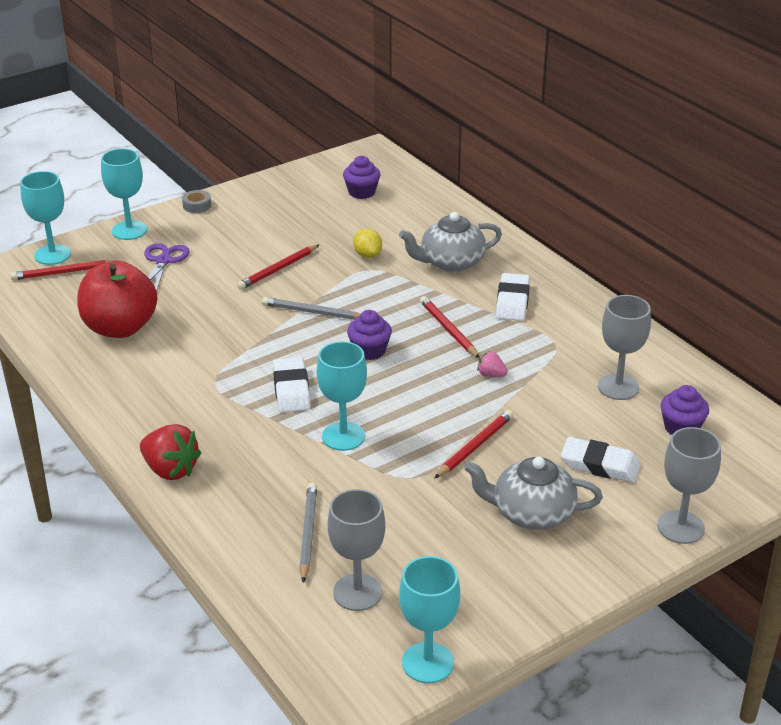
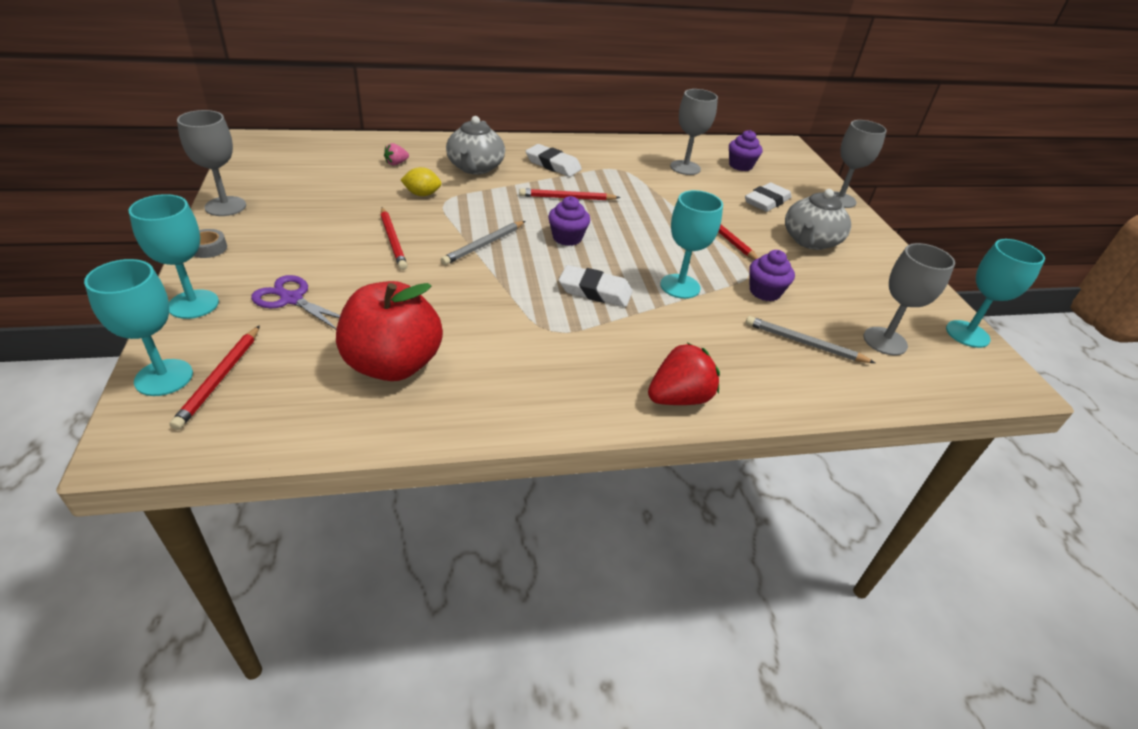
camera: 70 degrees left, 5 degrees up
purple cupcake [343,156,380,199] -> purple cupcake moved to [749,250,795,301]
pink strawberry [477,351,508,377] -> pink strawberry moved to [384,143,409,166]
none -> grey goblet [177,110,246,216]

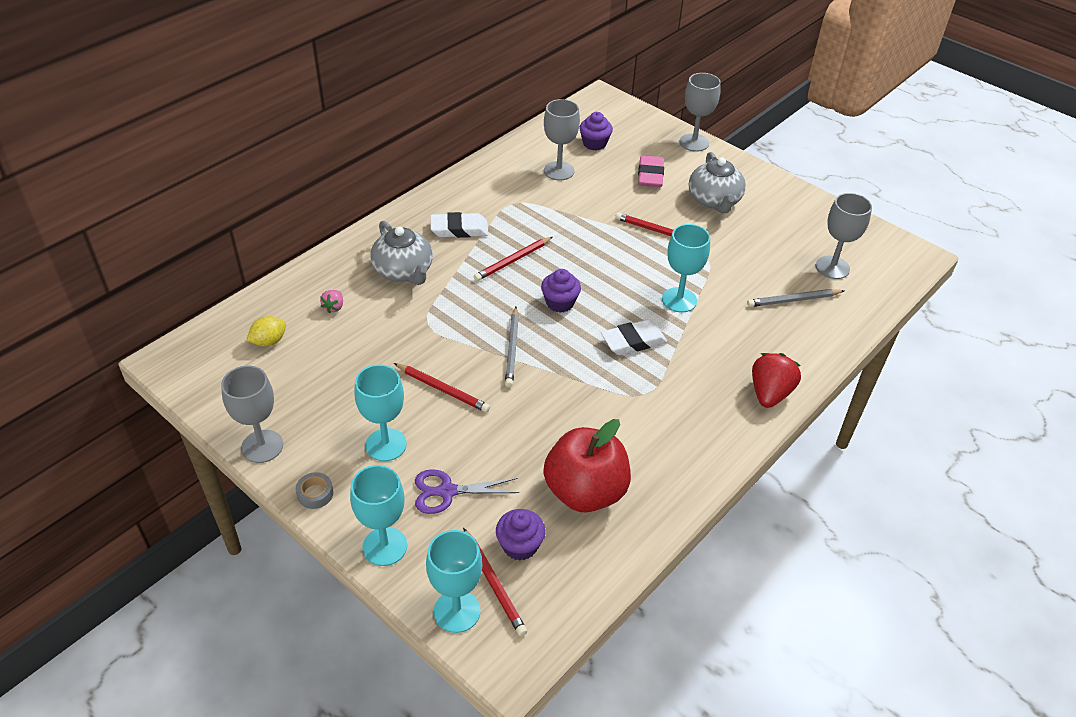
camera: 35 degrees left, 5 degrees up
yellow lemon [401,167,442,196] -> yellow lemon moved to [246,316,286,346]
white eraser [745,182,791,212] -> pink eraser [638,155,664,187]
purple cupcake [749,250,795,301] -> purple cupcake moved to [496,509,546,561]
turquoise goblet [946,239,1045,348] -> turquoise goblet moved to [354,364,407,461]

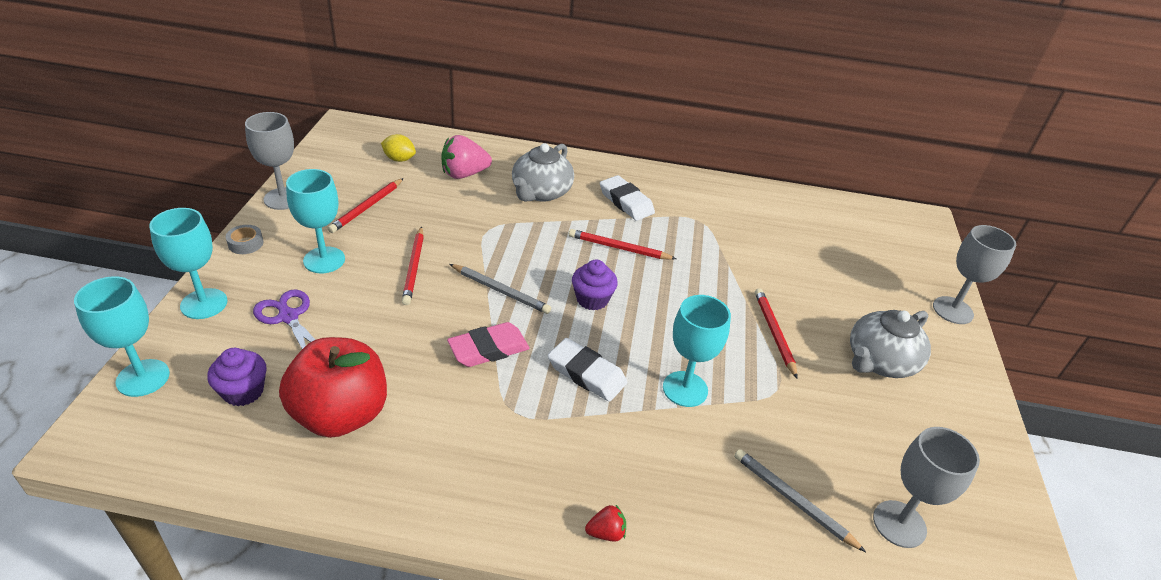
camera: 55 degrees right, 5 degrees down
pink strawberry [320,290,343,313] -> pink strawberry [441,135,492,179], size x1.95
red pencil [463,528,527,636] -> red pencil moved to [328,178,404,233]
grey pencil [505,307,519,387] -> grey pencil turned 120 degrees counterclockwise [450,264,551,314]
grey goblet [544,99,580,180] -> none
purple cupcake [579,112,613,150] -> none
pink eraser [638,155,664,187] -> pink eraser moved to [447,322,530,367]
red strawberry [752,353,801,408] -> red strawberry [585,505,626,542], size x0.51

